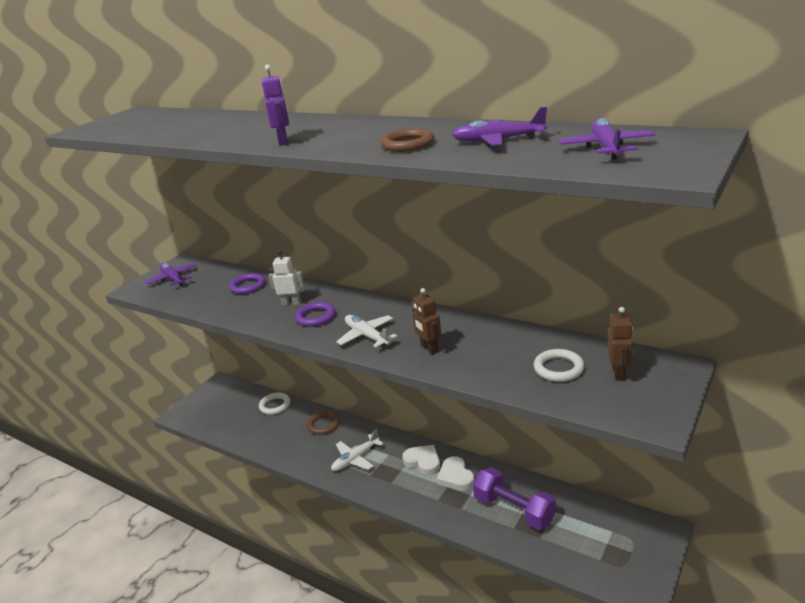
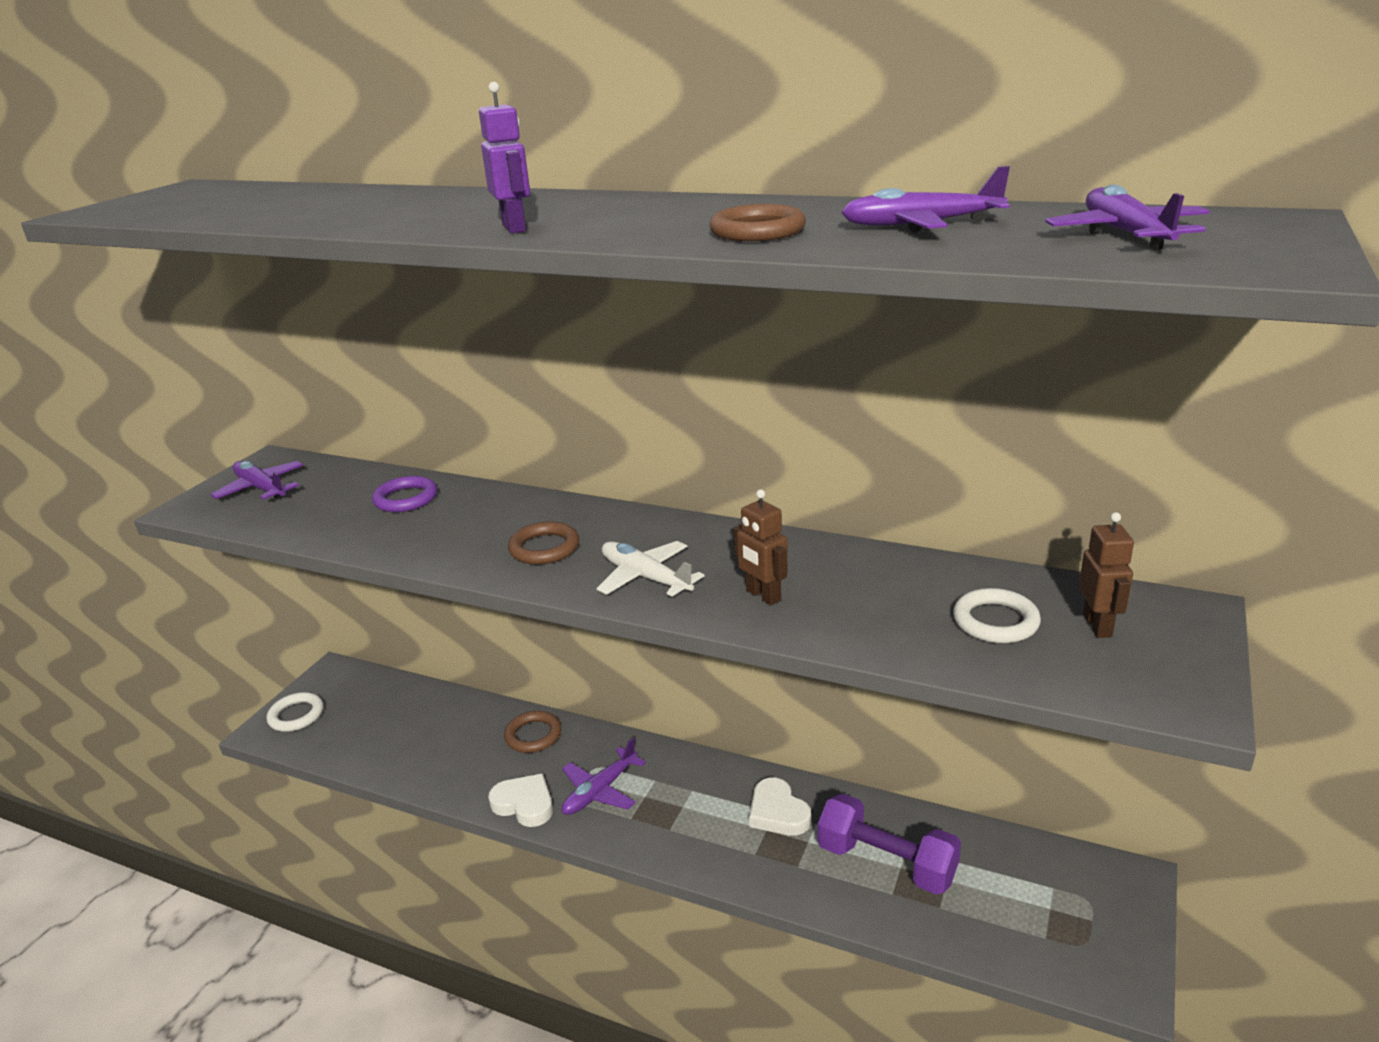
camera: 10 degrees left, 0 degrees up
white ring [259,392,290,415] -> white ring moved to [267,692,324,732]
white robot [269,250,304,306] -> none
purple ring [295,302,336,327] -> brown ring [508,521,579,565]
white plane [331,429,384,471] -> purple plane [562,738,646,815]
white heart [402,445,440,475] -> white heart moved to [488,774,553,827]

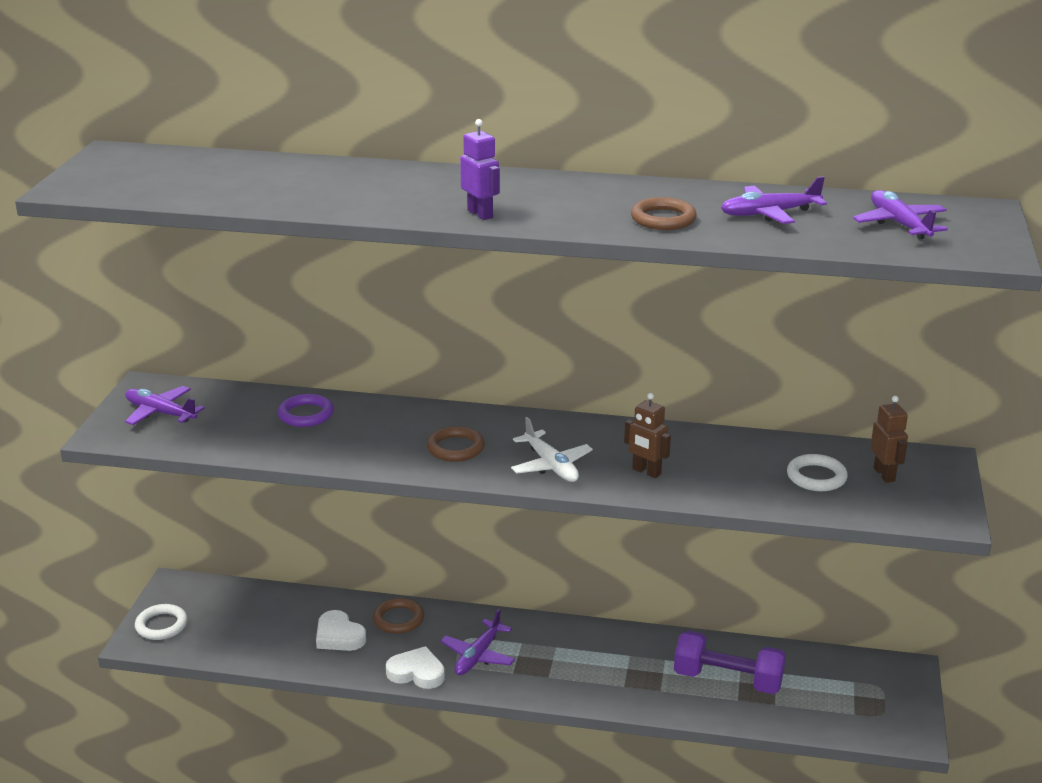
camera: 15 degrees left, 0 degrees up
white plane [596,541,705,597] -> white plane turned 150 degrees counterclockwise [511,417,593,482]
white heart [749,778,811,836] -> white heart moved to [316,610,366,651]

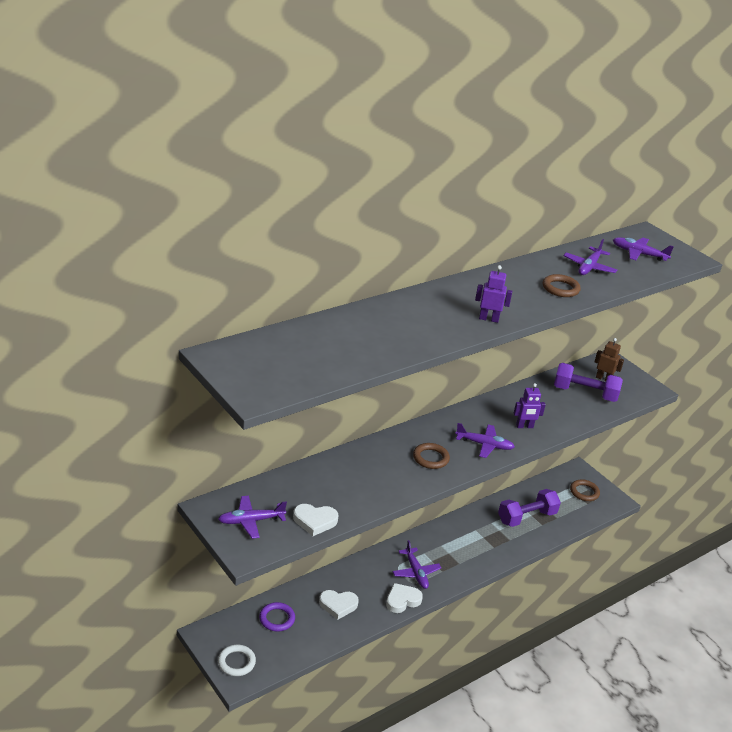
camera: 50 degrees left, 5 degrees up
purple ring [278,394,334,427] -> purple ring moved to [259,602,295,632]
brown ring [373,598,424,634] -> brown ring moved to [570,479,600,501]
white plane [511,417,593,482] -> purple plane [455,423,515,458]
brown robot [624,393,671,478] -> purple robot [514,383,546,428]
white ring [787,454,848,491] -> purple dumbbell [554,363,623,402]
none -> white heart [293,504,338,536]

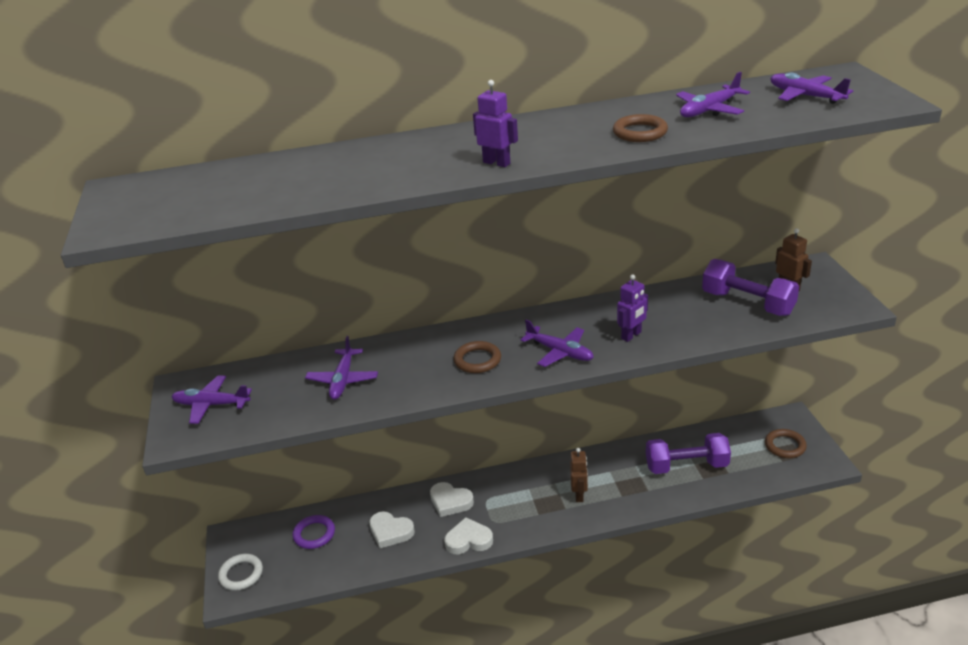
camera: 30 degrees right, 0 degrees up
white heart [293,504,338,536] -> white heart moved to [430,482,474,517]
purple plane [392,540,441,589] -> purple plane moved to [305,336,378,400]
purple robot [514,383,546,428] -> purple robot turned 60 degrees counterclockwise [617,274,648,342]
none -> brown robot [570,448,588,502]

